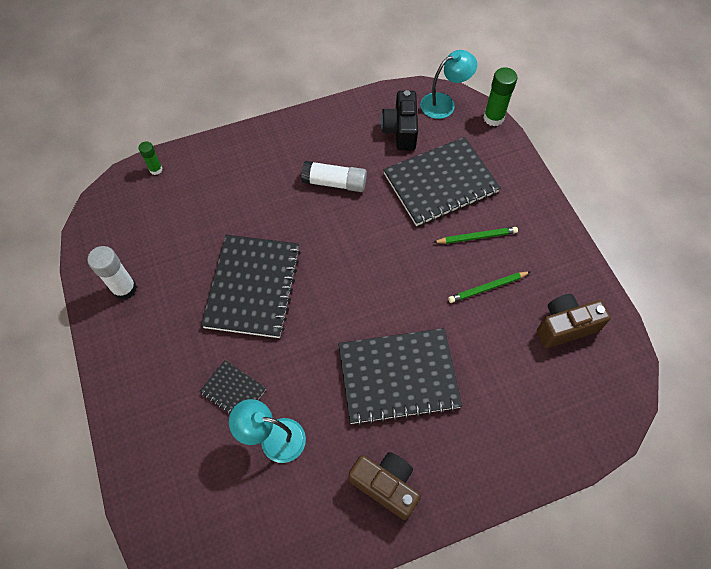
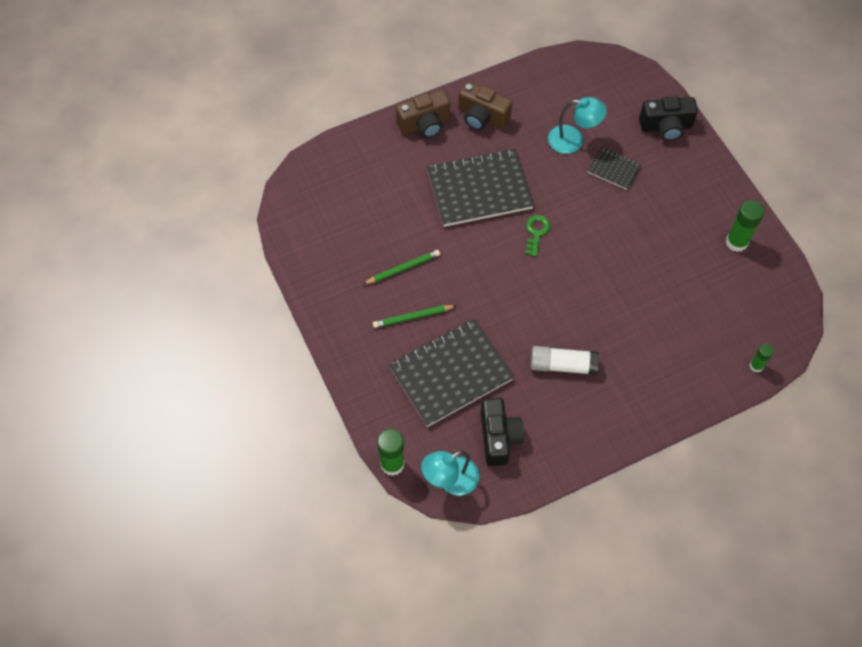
camera: 175 degrees right, 0 degrees up
white glue stick [88,246,137,300] -> green glue stick [726,200,764,252]
black notebook [201,235,301,338] -> none
brown camera [537,294,611,348] -> brown camera moved to [396,90,450,138]
none -> green key [525,215,550,256]
none -> black camera [639,96,698,141]

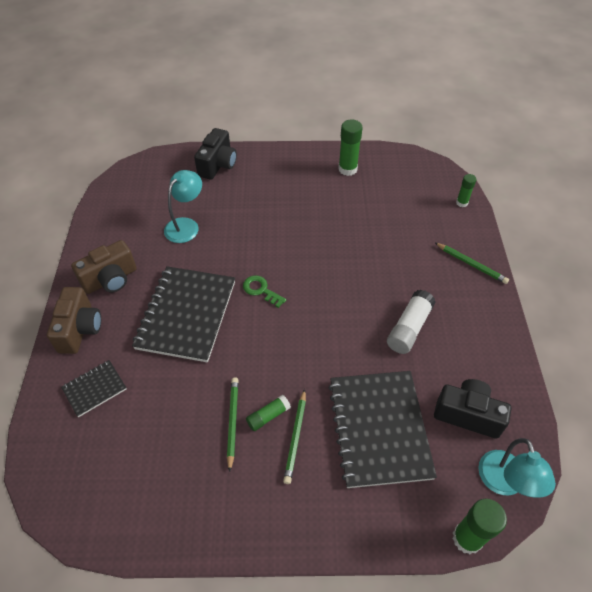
camera: 65 degrees left, 10 degrees down
black notebook [588,147,641,190] -> black notebook moved to [61,360,126,417]
none -> green glue stick [246,395,291,431]
none -> green pencil [435,243,509,284]

